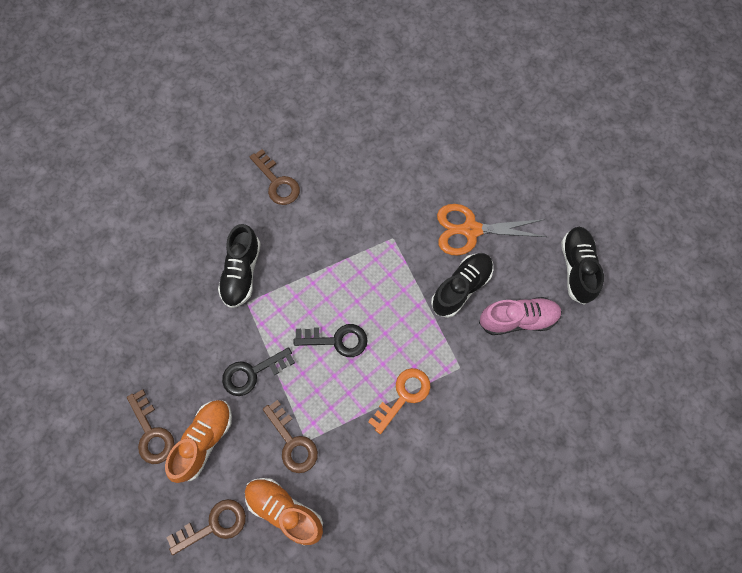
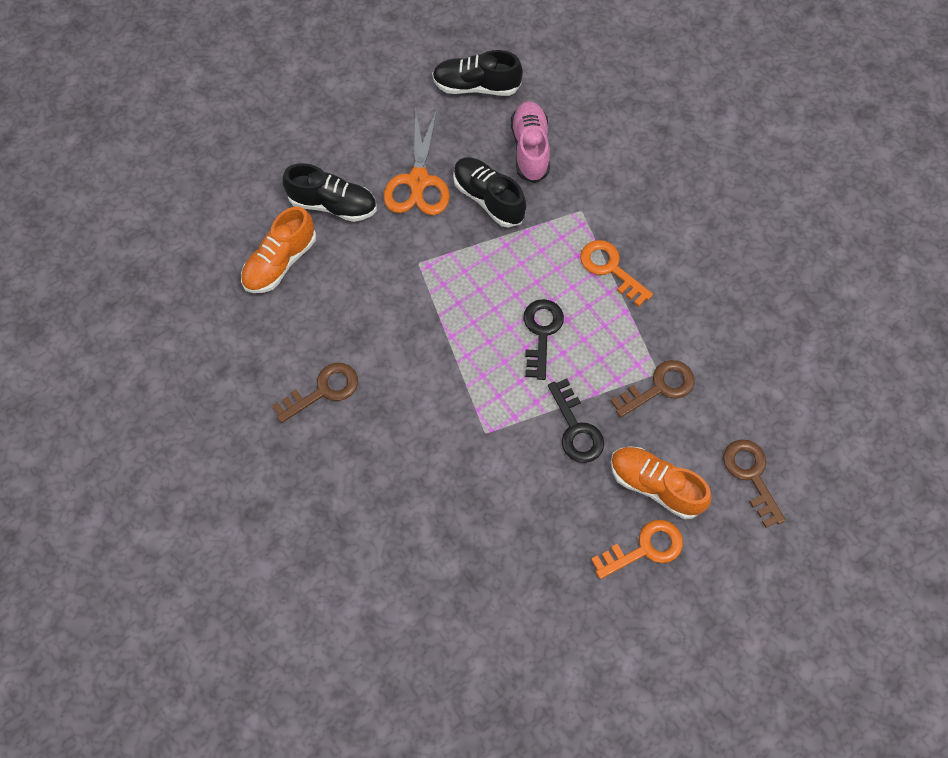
camera: 85 degrees left, 5 degrees down
brown key [127,389,174,464] -> orange key [591,520,683,579]
black shoe [218,224,261,308] -> black shoe moved to [282,163,377,222]
orange shoe [245,478,323,545] -> orange shoe moved to [241,207,316,293]

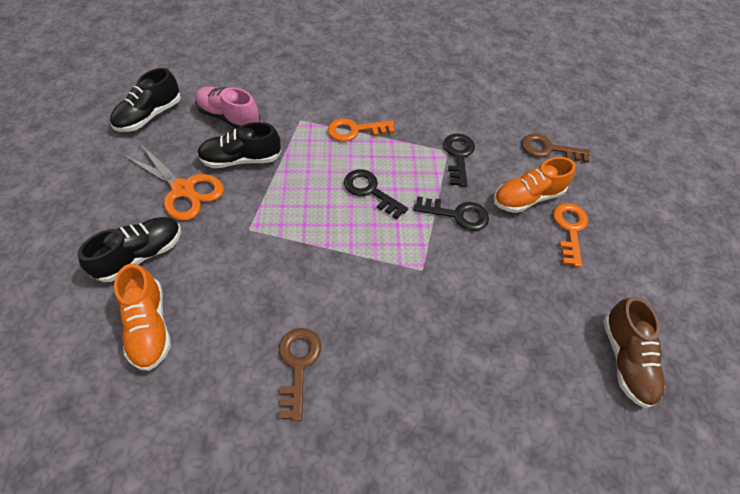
camera: 60 degrees left, 10 degrees down
brown key [610,360,695,418] -> black key [443,134,475,187]
none -> brown shoe [603,297,665,408]

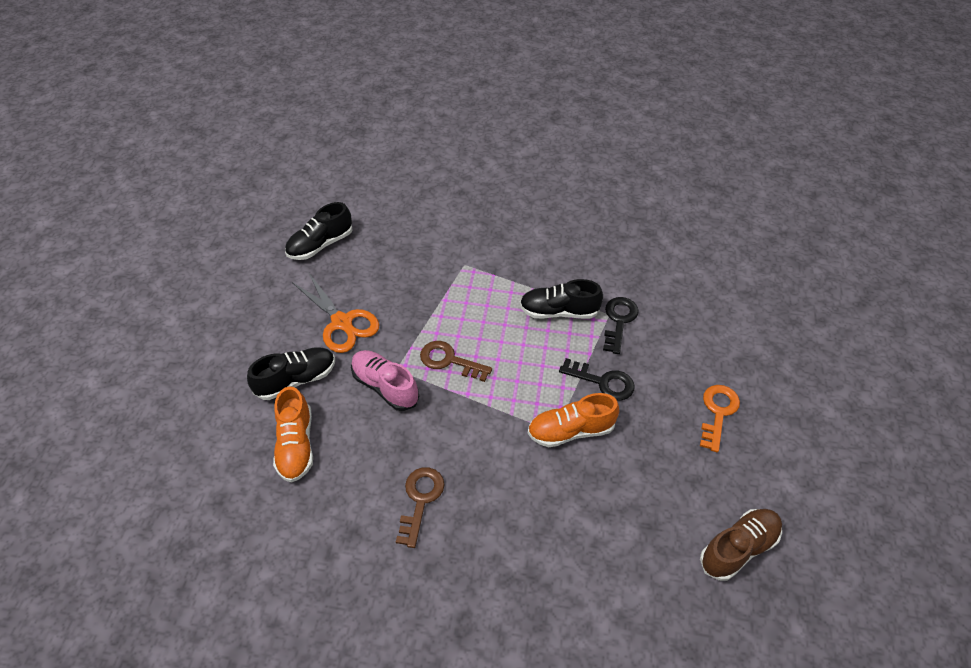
camera: 15 degrees right, 5 degrees down
pink shoe [195,86,260,129] -> pink shoe moved to [351,350,419,411]
black shoe [197,122,281,168] -> black shoe moved to [520,279,603,319]
orange key [328,118,395,142] -> none
black key [344,169,408,219] -> none
orange shoe [493,157,576,213] -> orange shoe moved to [528,393,619,448]
brown key [522,134,590,163] -> brown key moved to [420,341,492,382]
brown shoe [603,297,665,408] -> brown shoe turned 135 degrees counterclockwise [700,509,782,581]

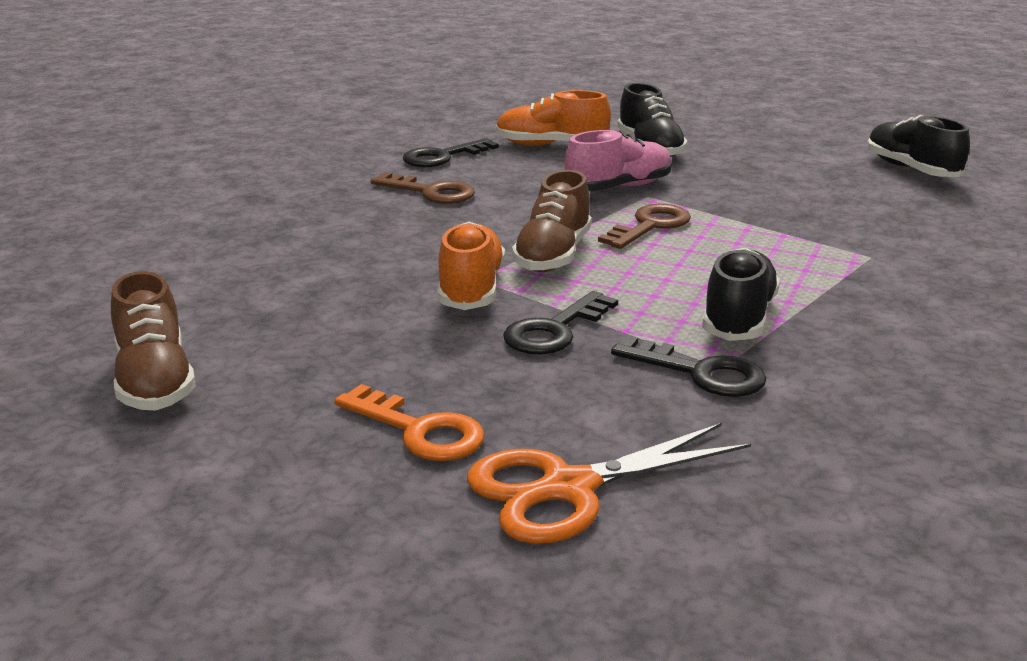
camera: 105 degrees right, 25 degrees down
orange scissors [292,272,380,353] -> orange scissors moved to [467,423,751,544]
none -> black key [403,138,499,167]
none -> brown shoe [512,170,592,272]

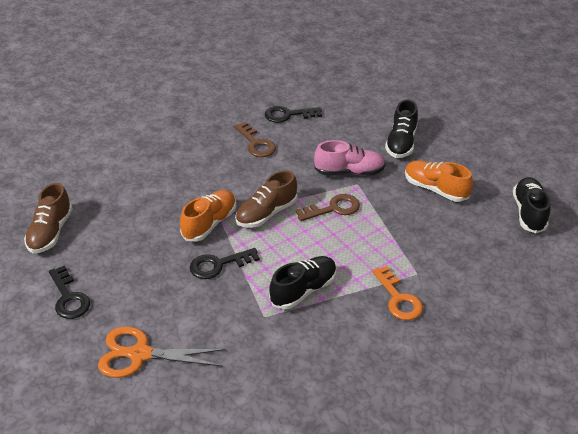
camera: 30 degrees right, 15 degrees up
orange key [334,384,485,461] -> orange key moved to [372,266,423,320]
orange shoe [496,90,611,146] -> orange shoe moved to [405,160,473,202]
black key [611,336,766,397] -> black key moved to [49,265,90,319]

